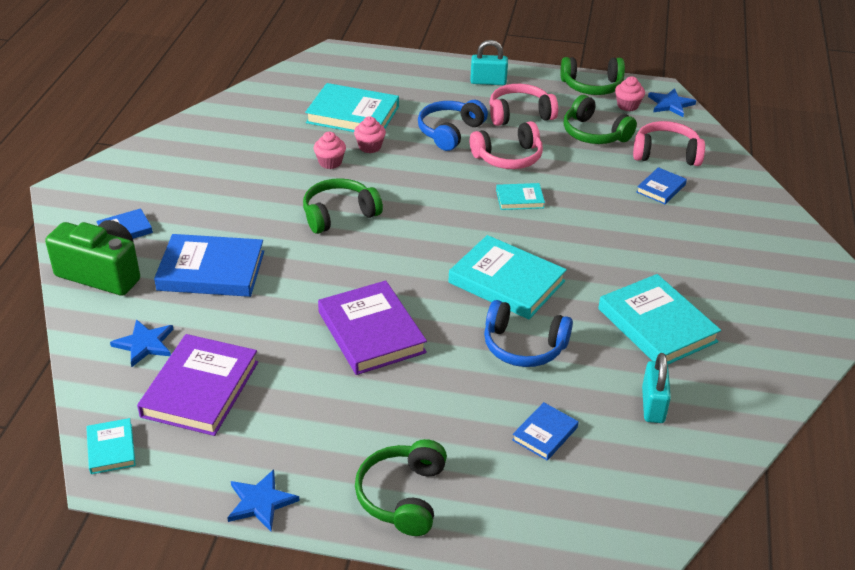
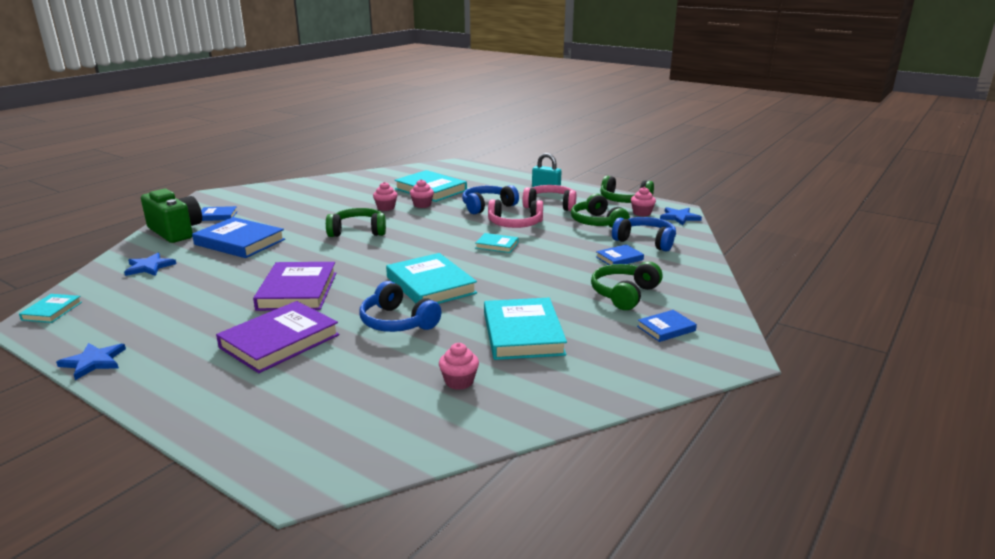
camera: 25 degrees right, 15 degrees down
purple book [137,334,258,436] -> purple book moved to [216,301,339,373]
green headphones [355,439,447,536] -> green headphones moved to [591,261,662,310]
blue book [512,402,578,460] -> blue book moved to [637,310,697,342]
pink headphones [633,121,705,166] -> blue headphones [612,217,676,251]
turquoise padlock [642,353,671,423] -> pink cupcake [439,343,479,390]

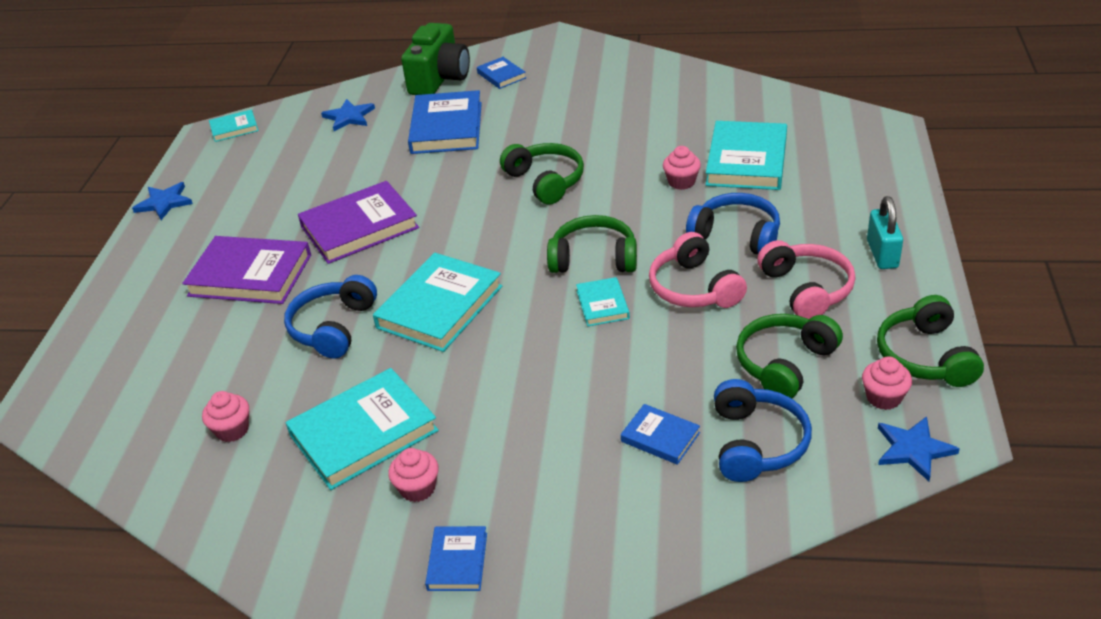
camera: 65 degrees right, 15 degrees up
pink cupcake [373,182,398,211] -> pink cupcake moved to [388,448,438,502]
green headphones [591,261,662,310] -> green headphones moved to [547,215,637,273]
blue book [637,310,697,342] -> blue book turned 60 degrees clockwise [425,526,487,591]

